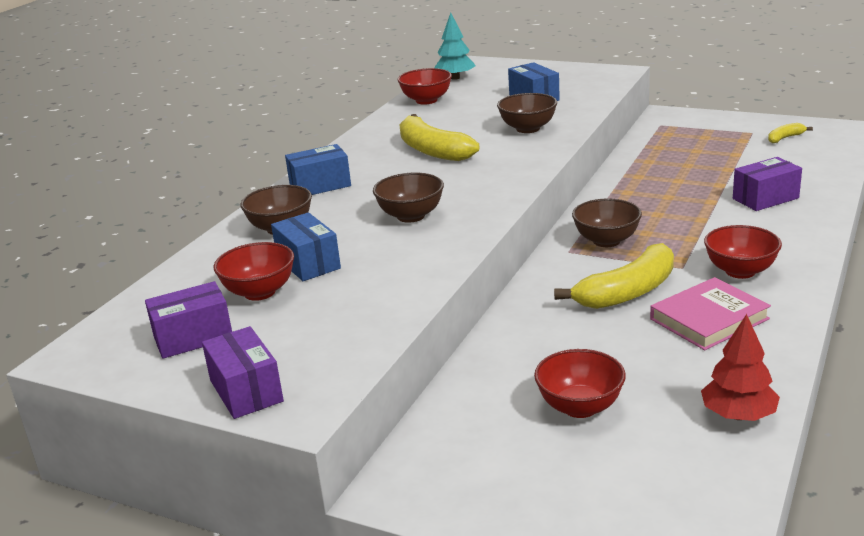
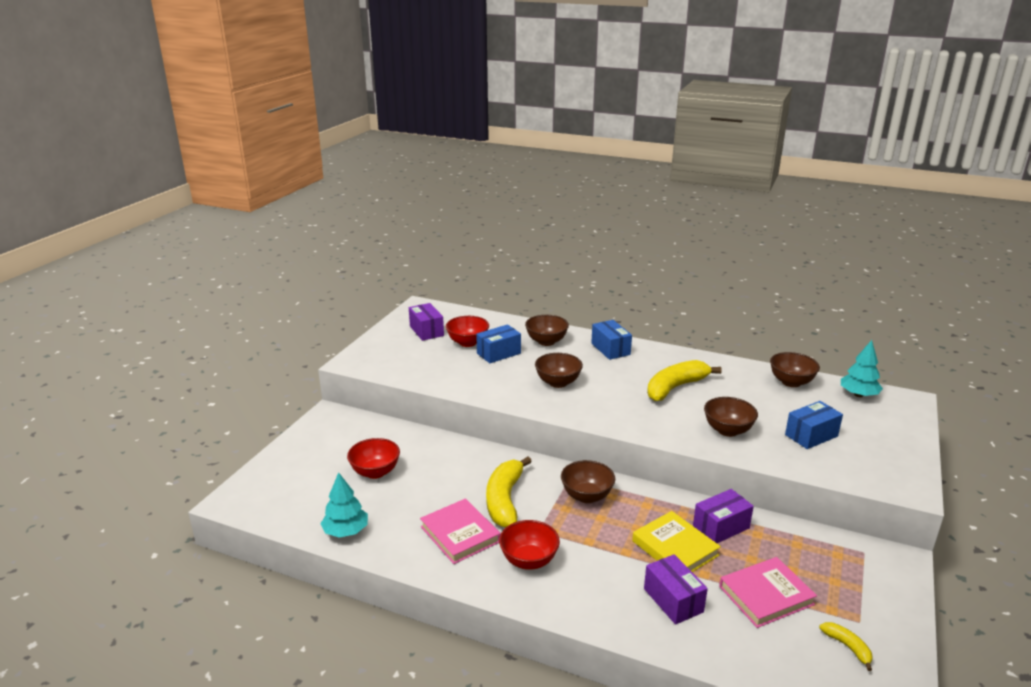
camera: 85 degrees right, 0 degrees up
purple box [202,326,284,419] -> purple box moved to [693,489,754,543]
red bowl [398,68,452,105] -> brown bowl [770,352,820,387]
yellow banana [554,243,674,309] -> yellow banana turned 45 degrees clockwise [486,456,532,528]
red tree [701,314,780,421] -> turquoise tree [320,472,368,538]
none -> yellow book [632,511,721,572]
none -> pink book [719,557,817,628]

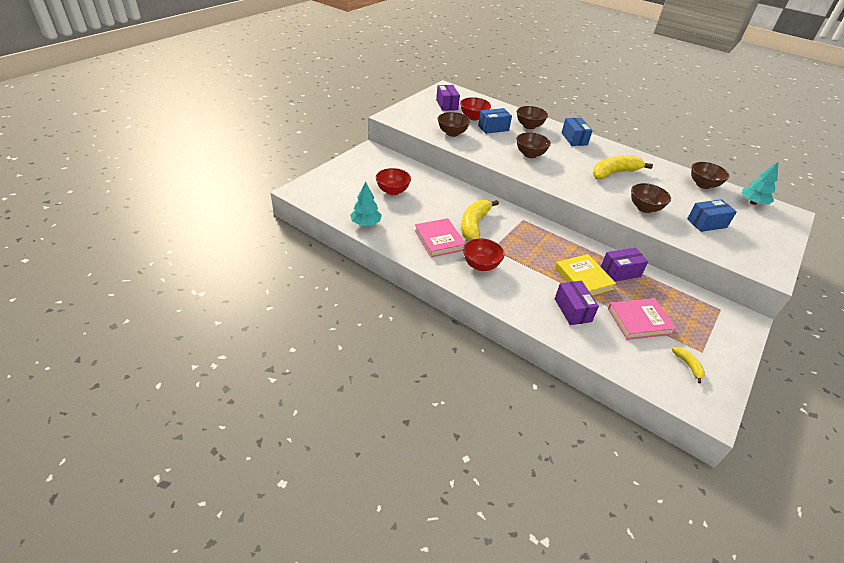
camera: 10 degrees right, 15 degrees up
brown bowl [561,460,615,503] -> brown bowl moved to [438,112,470,137]

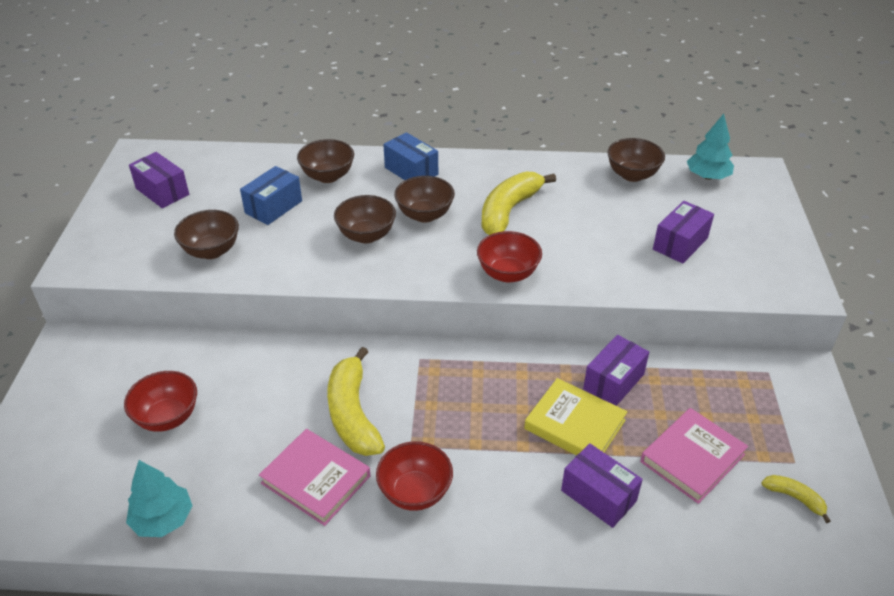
camera: 30 degrees left, 0 degrees up
red bowl [460,97,491,121] -> red bowl moved to [477,231,542,283]
brown bowl [631,183,671,213] -> brown bowl moved to [394,176,455,223]
blue box [687,199,737,232] -> purple box [653,201,714,264]

